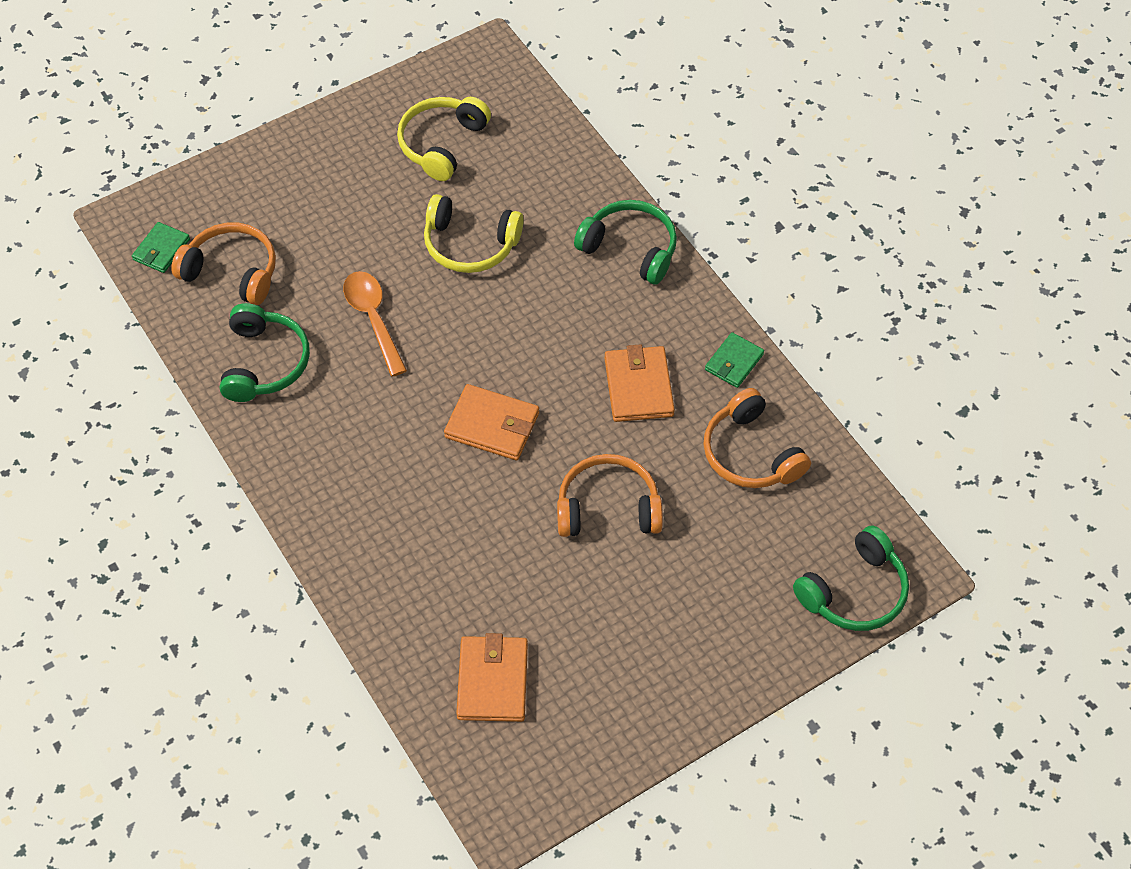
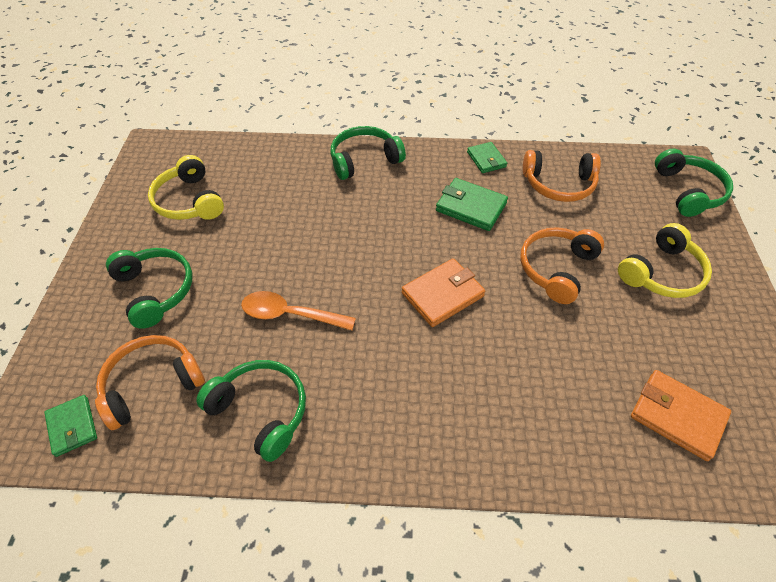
camera: 55 degrees left, 5 degrees down
yellow headphones [424,194,524,273] -> yellow headphones moved to [618,223,712,298]
orange wallet [604,344,675,422] -> green wallet [436,178,508,231]
none -> green headphones [106,248,193,329]

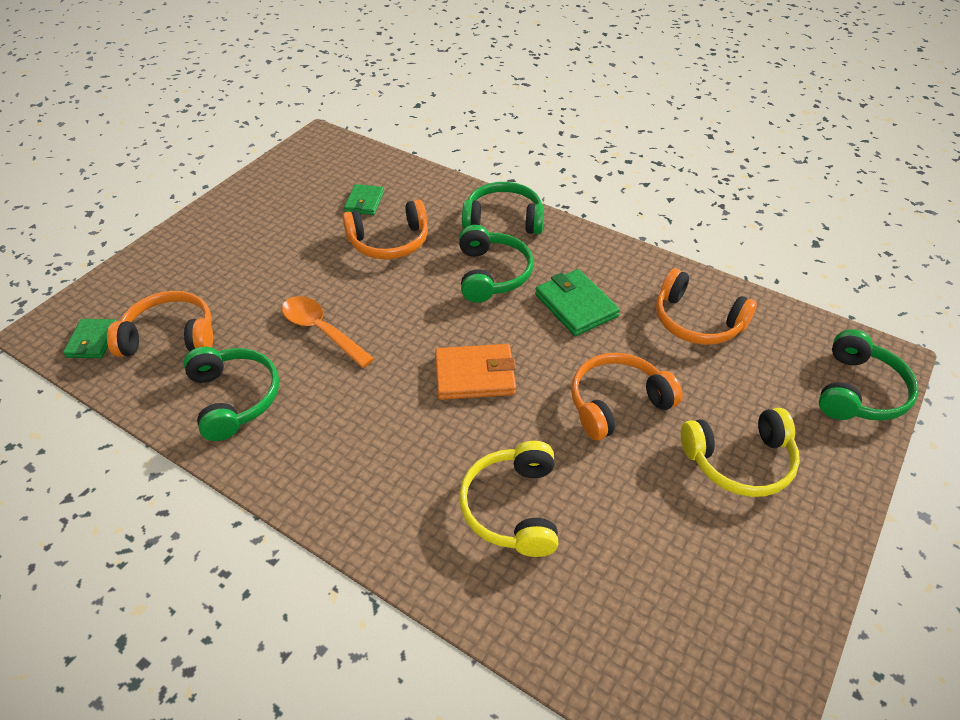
camera: 30 degrees right, 5 degrees down
green headphones [106,248,193,329] -> green headphones moved to [459,225,534,303]
yellow headphones [148,155,224,220] -> yellow headphones moved to [459,441,558,557]
green wallet [467,142,507,173] -> green wallet moved to [344,184,384,215]
orange wallet [631,370,731,461] -> none
none -> orange headphones [342,199,428,259]

